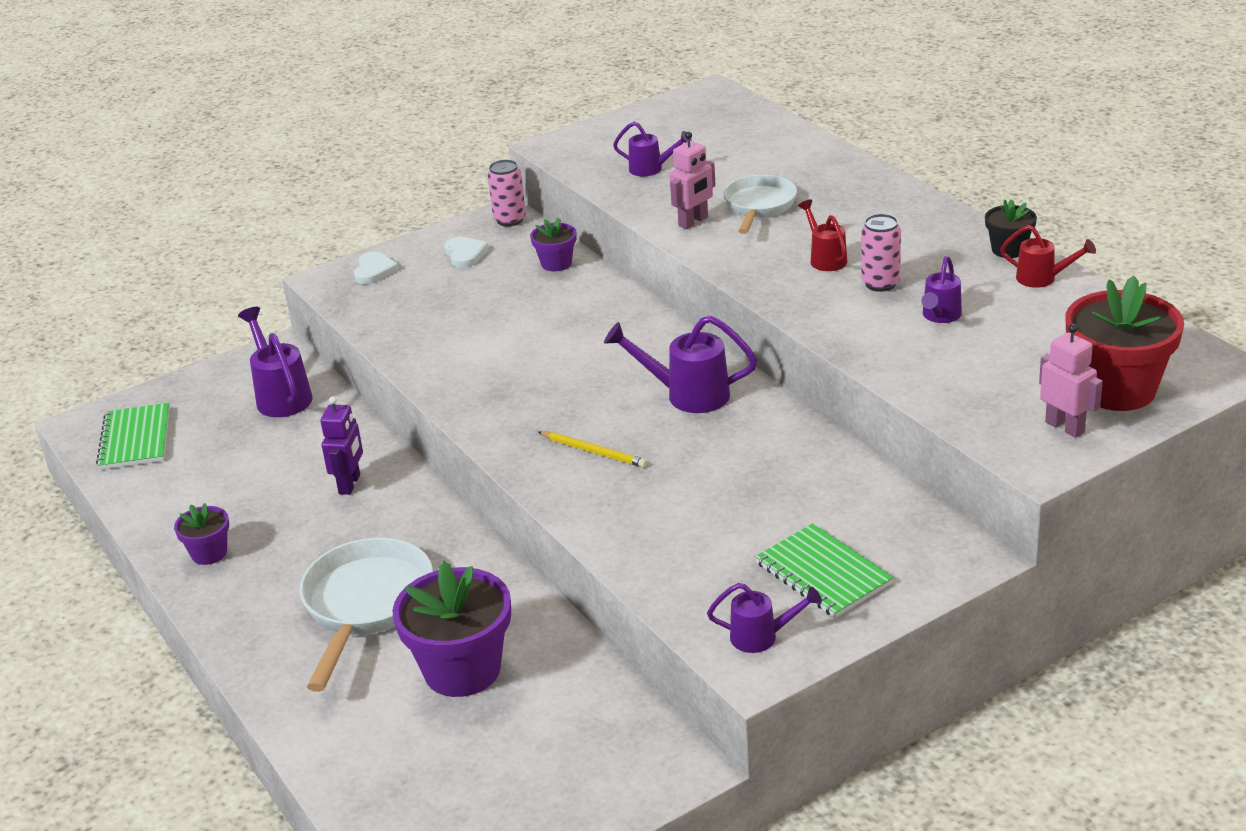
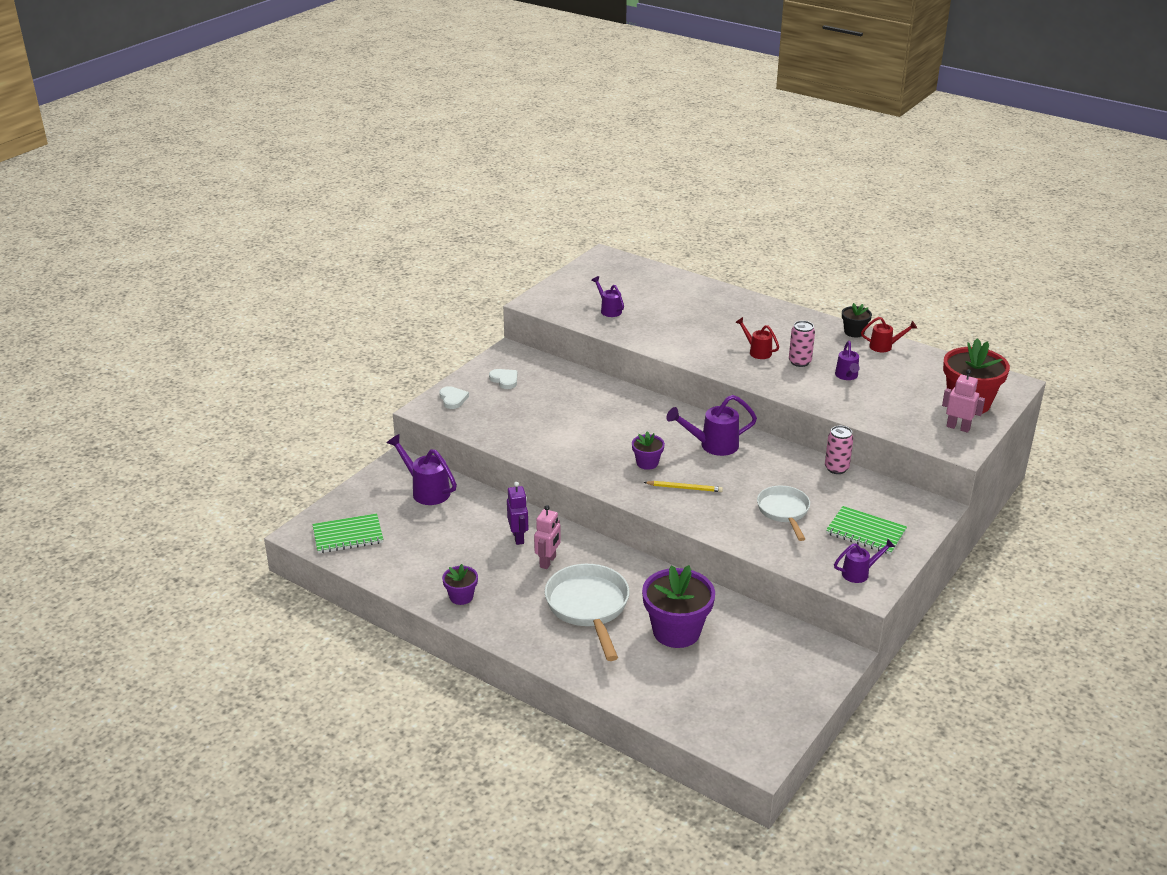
camera: 25 degrees left, 0 degrees up
green notebook [96,403,170,470] -> green notebook turned 75 degrees counterclockwise [313,513,383,554]
pink can [488,160,526,227] -> pink can moved to [825,426,854,474]
purple flower pot [530,218,577,271] -> purple flower pot moved to [632,431,665,470]
purple watering can [613,122,692,176] -> purple watering can turned 120 degrees counterclockwise [591,276,624,317]
pink robot [669,132,716,229] -> pink robot moved to [534,505,561,569]
white pan [724,175,797,234] -> white pan moved to [757,486,810,541]

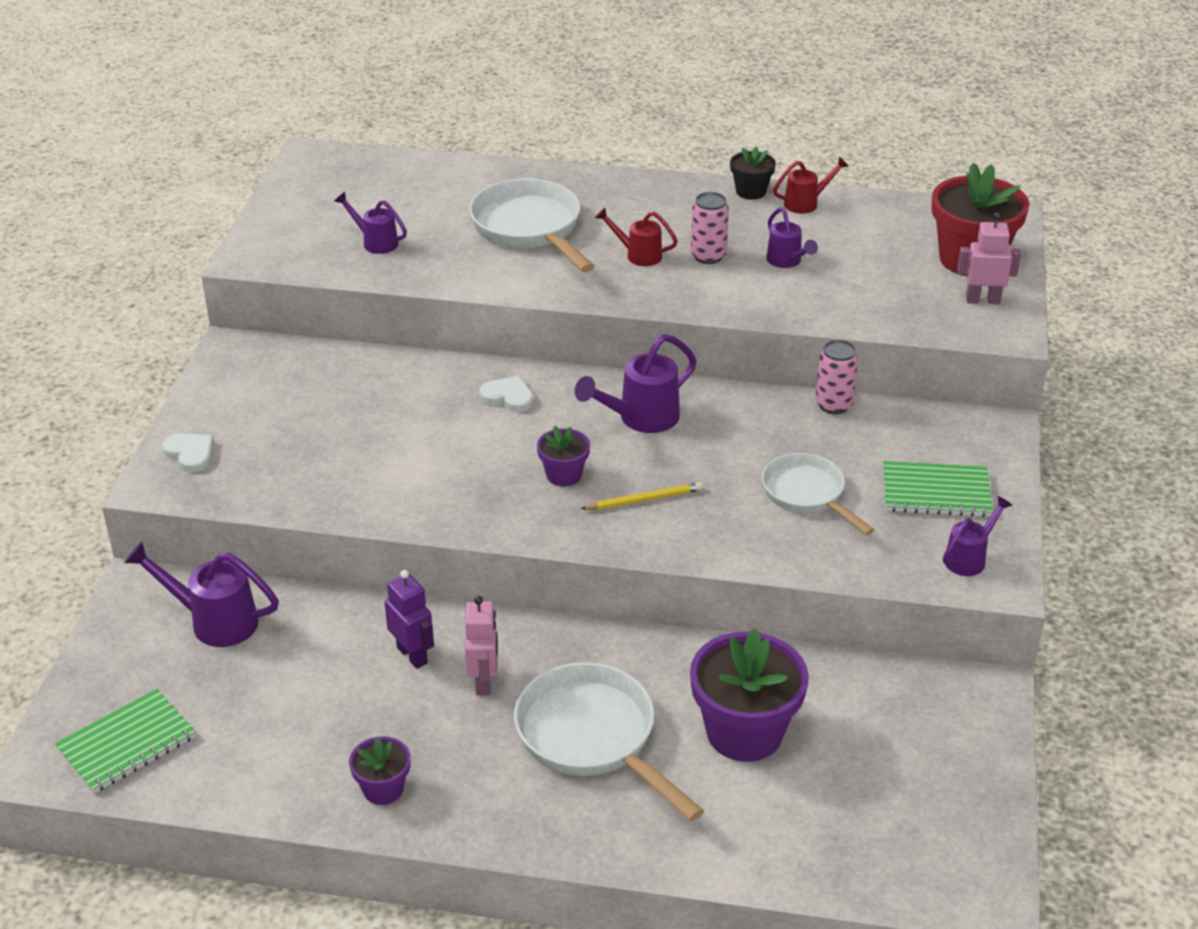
camera: 25 degrees left, 5 degrees up
white heart [489,369,517,389] -> white heart moved to [479,376,534,412]
none -> white pan [469,179,595,272]

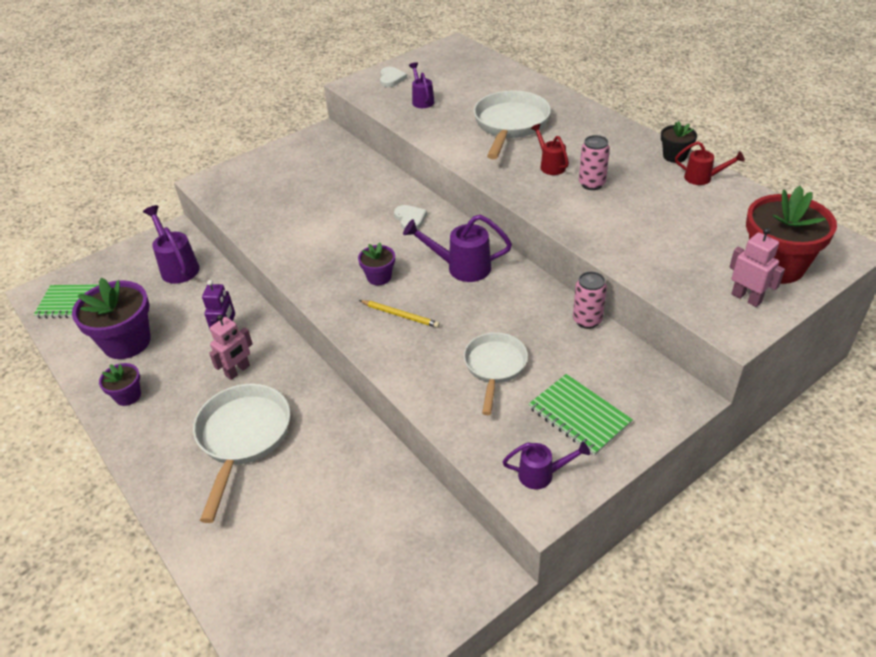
camera: 45 degrees right, 5 degrees up
white heart [163,433,215,472] -> white heart moved to [380,67,407,87]
purple flower pot [690,628,809,762] -> purple flower pot moved to [72,278,151,359]
purple watering can [766,208,818,268] -> none

